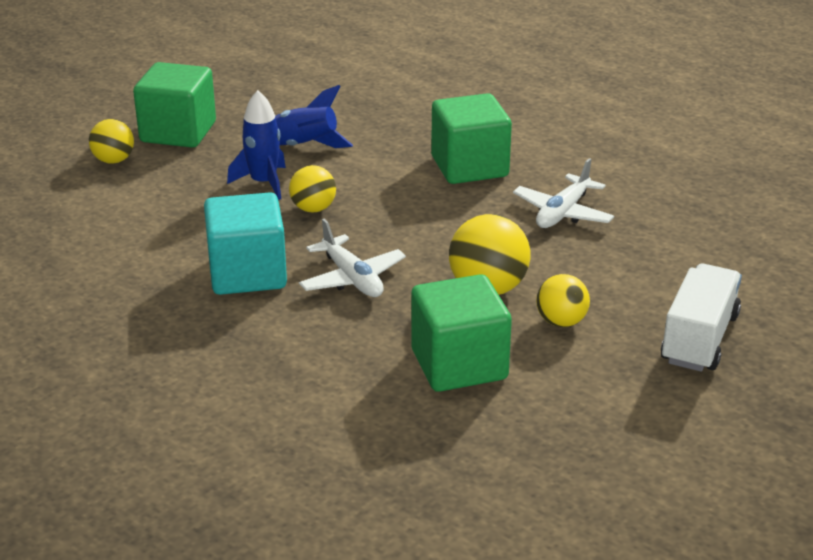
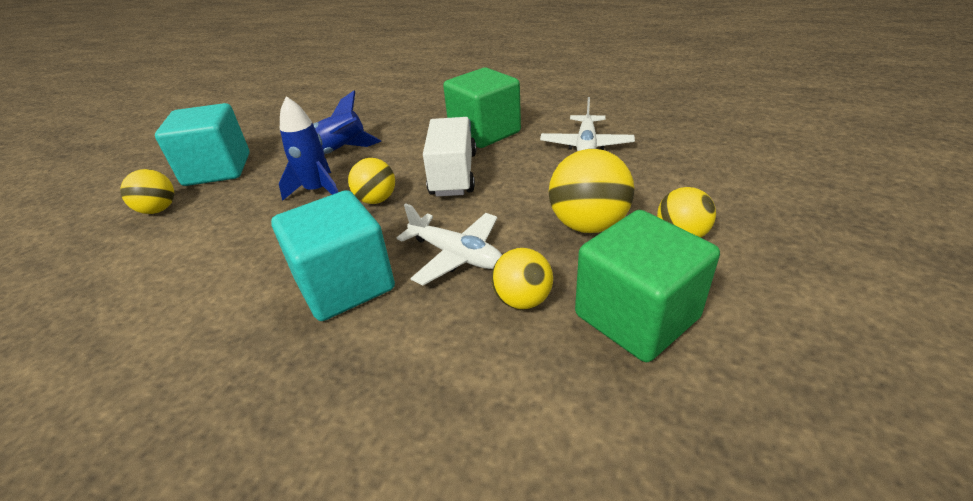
camera: 20 degrees left, 5 degrees up
green cube [133,62,216,148] -> turquoise cube [155,103,250,186]
white truck [661,264,742,372] -> white truck moved to [423,117,476,197]
none -> yellow ball [491,248,553,309]

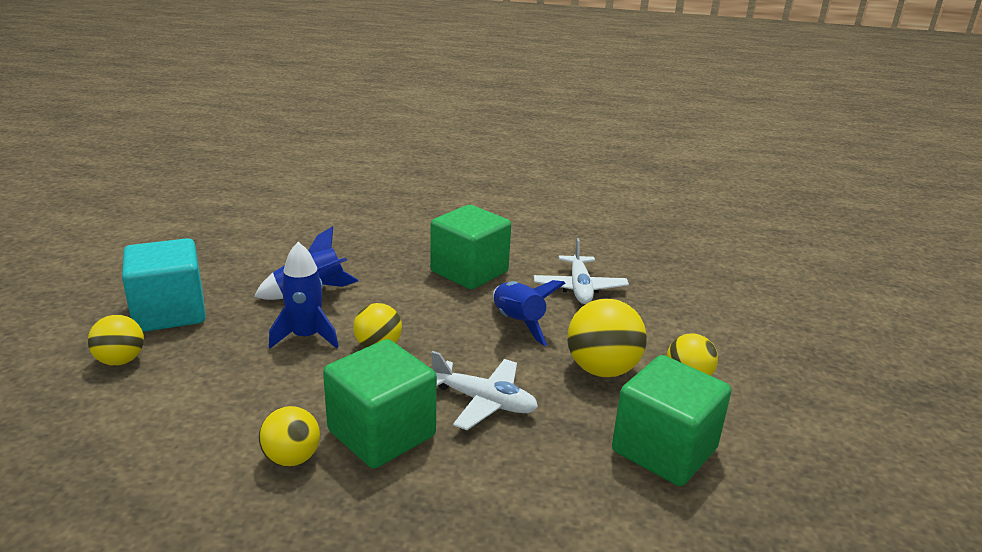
camera: 15 degrees left, 10 degrees down
turquoise cube [271,190,395,321] -> green cube [323,339,437,469]
white truck [423,117,476,197] -> none
yellow ball [491,248,553,309] -> yellow ball moved to [259,406,320,467]
none -> blue rocket [493,280,566,346]

